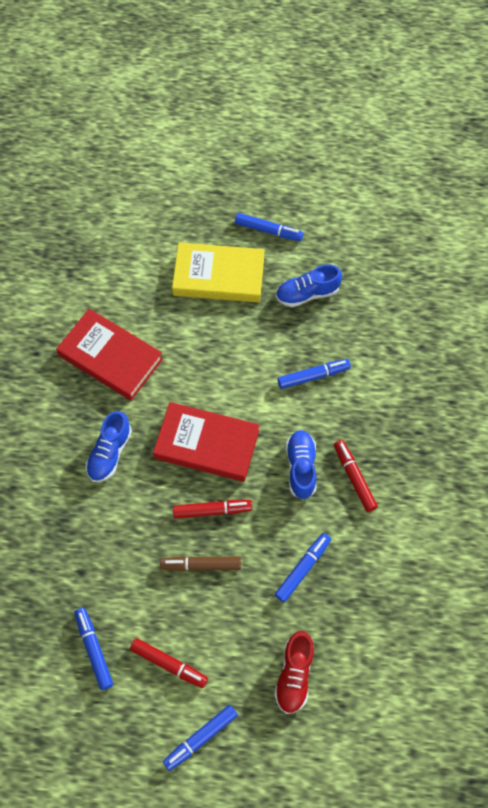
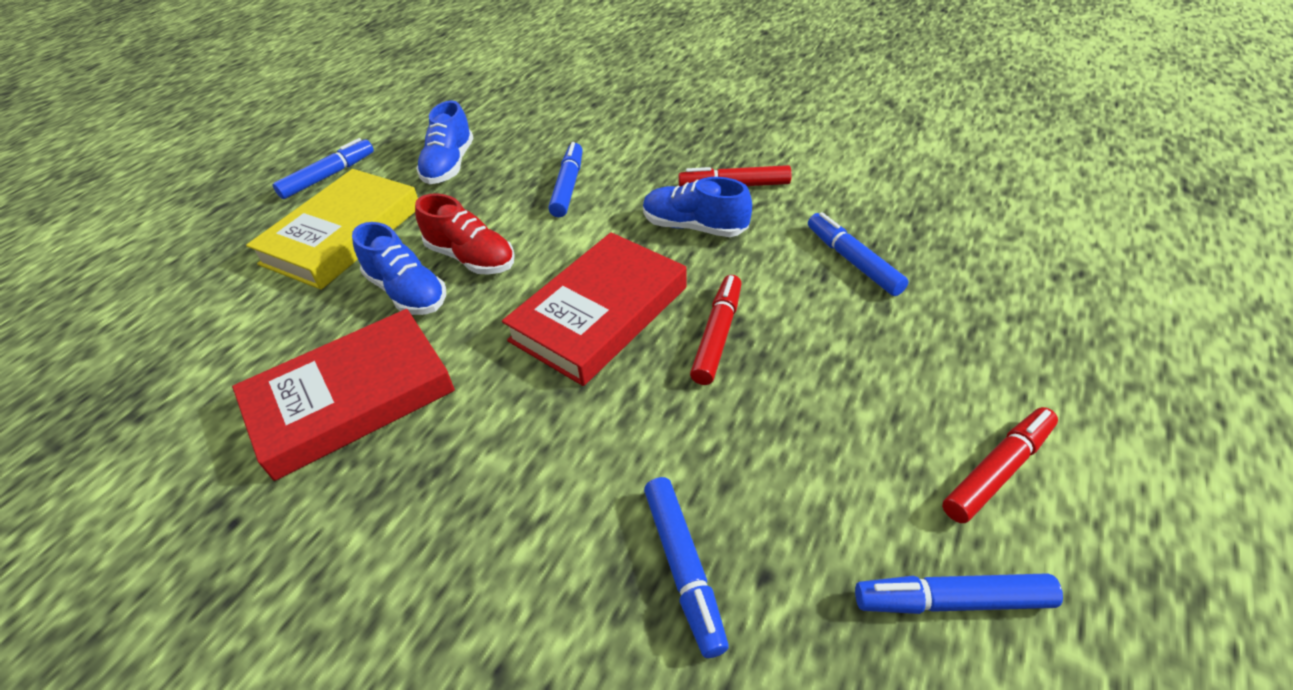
camera: 65 degrees left, 20 degrees down
blue shoe [86,411,132,482] -> blue shoe moved to [352,222,446,315]
brown marker [160,556,241,571] -> none
blue marker [163,705,238,771] -> blue marker moved to [644,477,729,658]
red shoe [274,631,314,714] -> red shoe moved to [415,193,515,275]

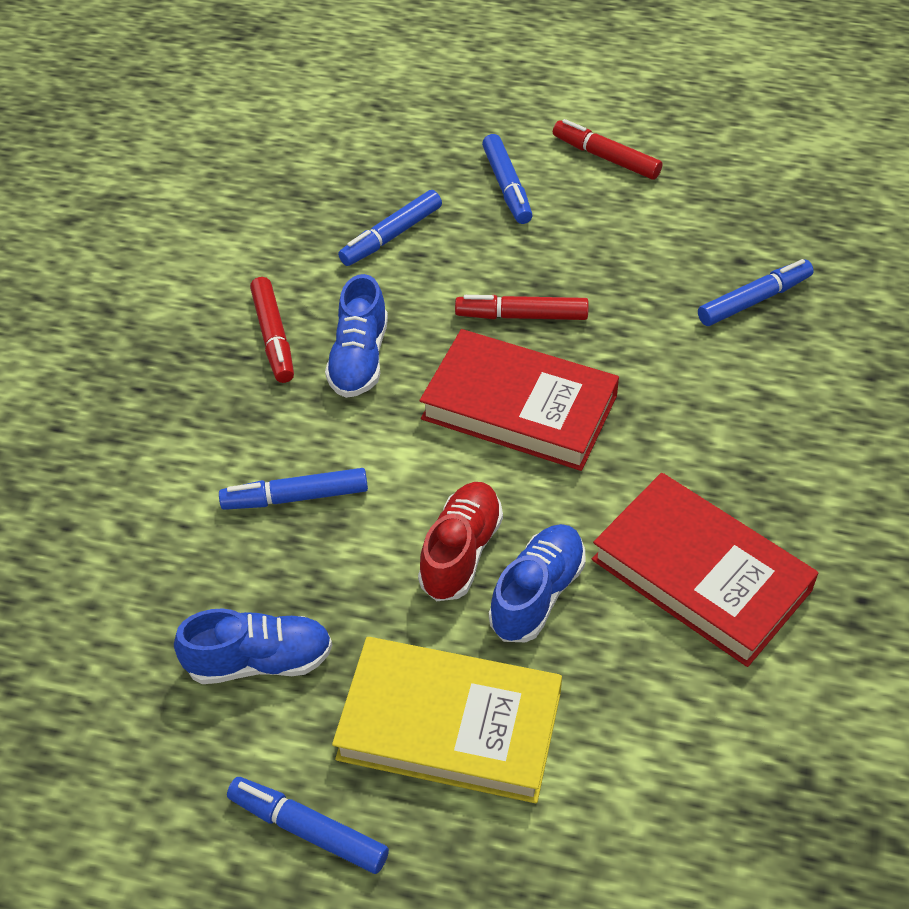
camera: 105 degrees left, 5 degrees up
blue marker [855,573,1063,614] -> blue marker moved to [482,134,532,224]

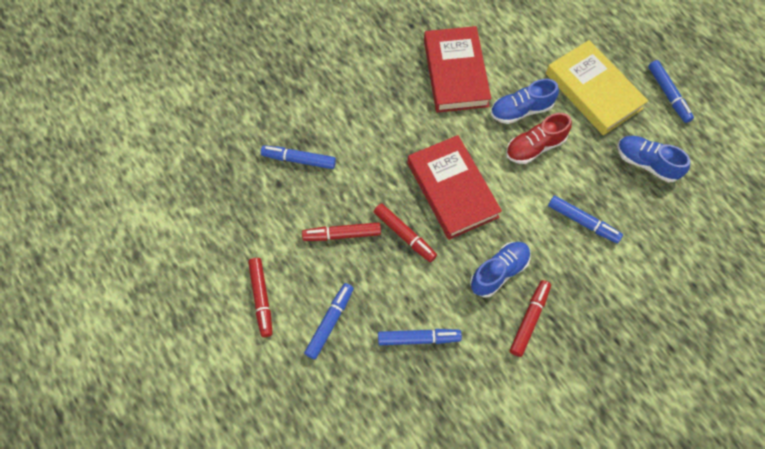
camera: 140 degrees left, 15 degrees up
none -> red marker [302,222,381,241]

